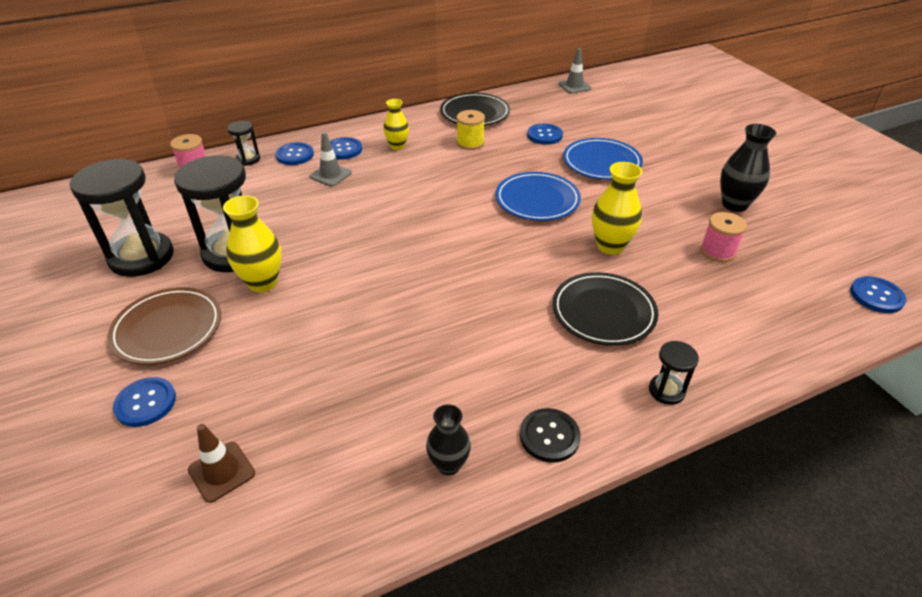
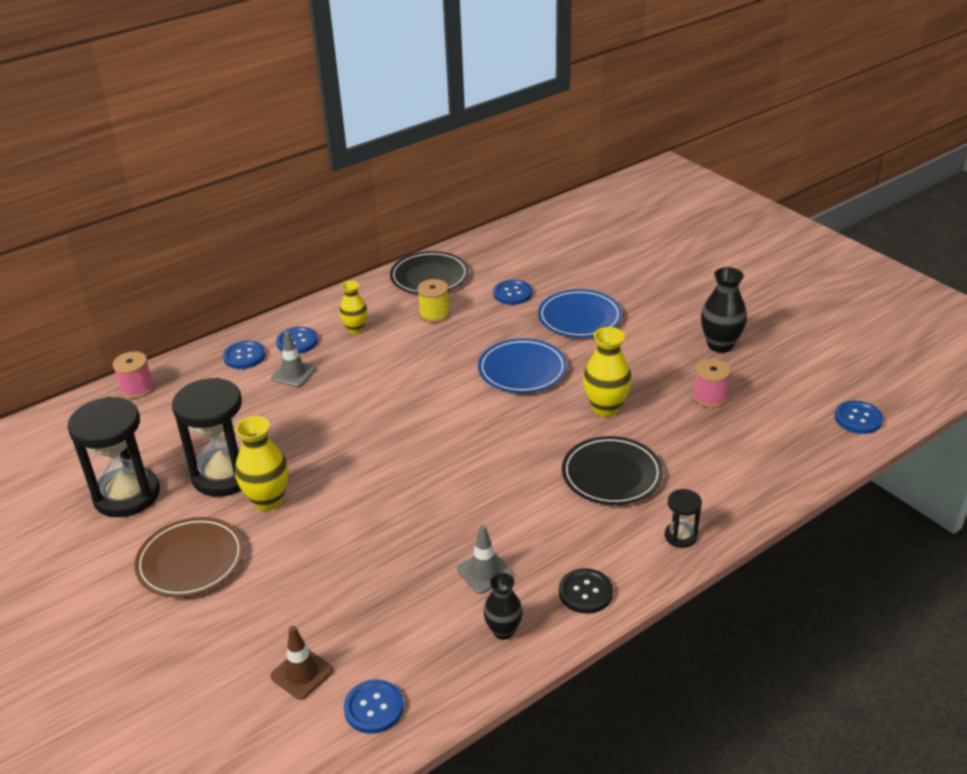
camera: 10 degrees left, 5 degrees down
blue button [113,377,176,427] -> blue button moved to [344,680,404,734]
black hourglass [227,121,260,166] -> none
grey traffic cone [558,48,591,93] -> grey traffic cone moved to [457,525,513,594]

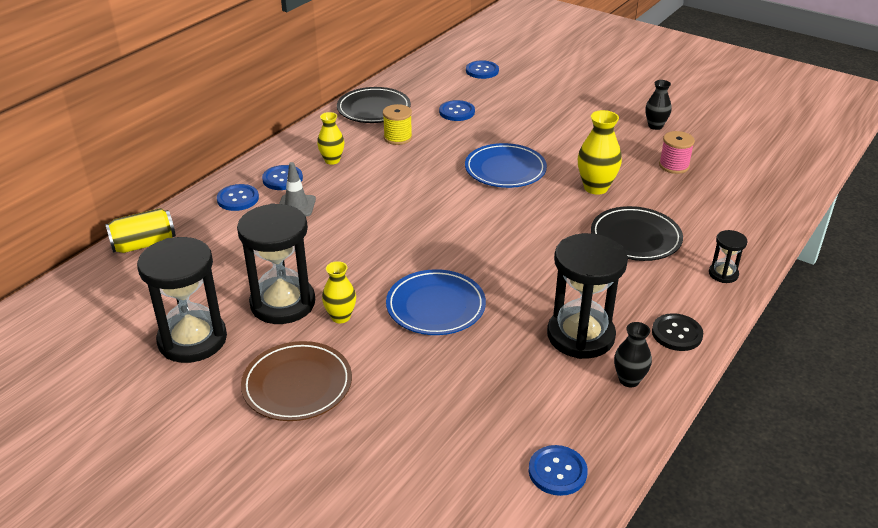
camera: 20 degrees left, 0 degrees up
pink spool [113,351,154,399] -> yellow can [105,208,176,253]
yellow vase [235,416,289,511] -> yellow vase [322,261,356,323], size x0.65
brown traffic cone [271,626,333,700] -> none
grey traffic cone [457,525,513,594] -> black hourglass [547,233,628,359]
blue plate [538,289,622,338] -> blue plate moved to [386,269,486,335]
black vase [701,267,747,353] -> black vase [645,80,672,130], size x0.65
blue button [835,401,883,434] -> blue button moved to [466,60,499,79]

